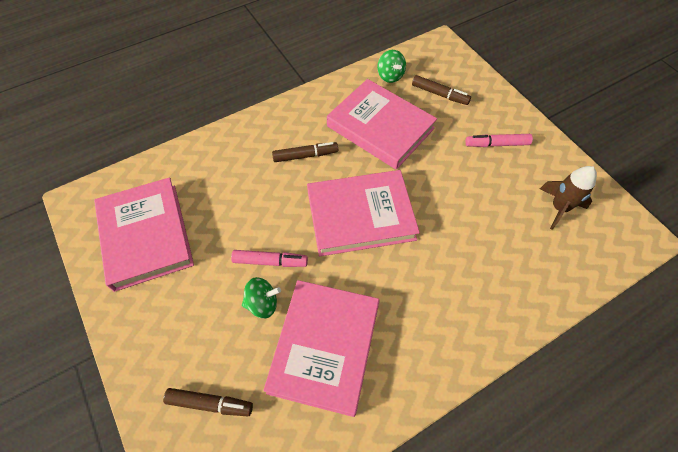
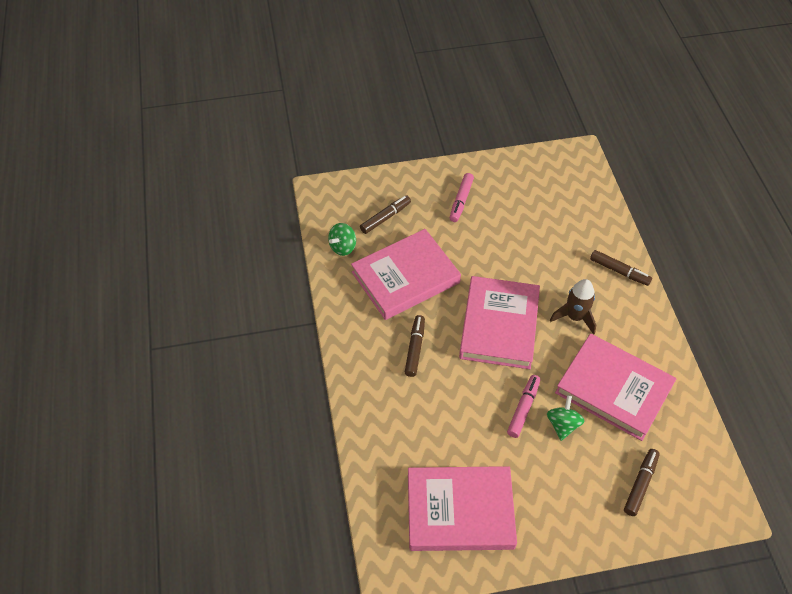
camera: 70 degrees left, 5 degrees down
green spinning top [377,50,406,83] -> green spinning top turned 135 degrees clockwise [328,223,356,256]
brown rocket [540,166,597,230] -> brown rocket moved to [550,279,596,335]
none -> brown marker [590,250,652,286]

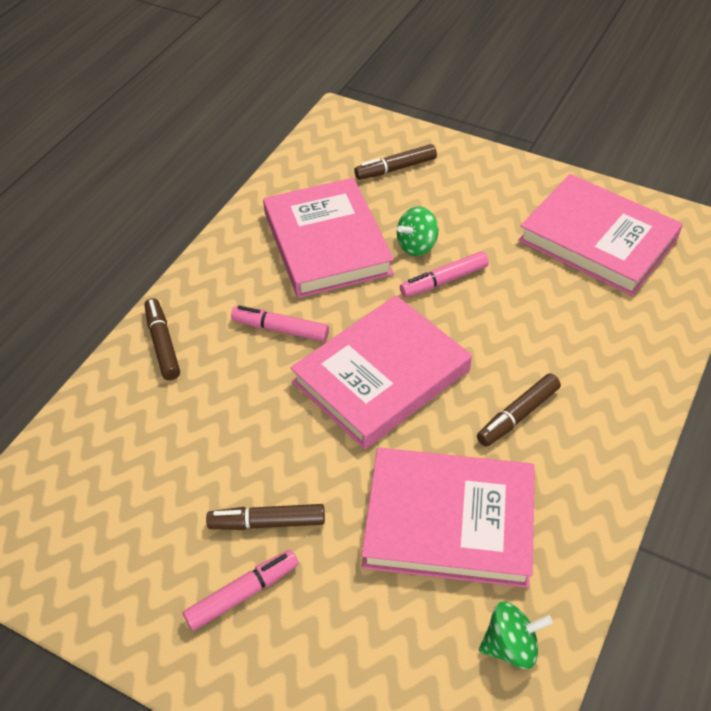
camera: 140 degrees left, 5 degrees down
brown marker [360,195,411,234] -> brown marker moved to [206,504,325,530]
brown rocket [550,279,596,335] -> pink marker [231,305,329,342]

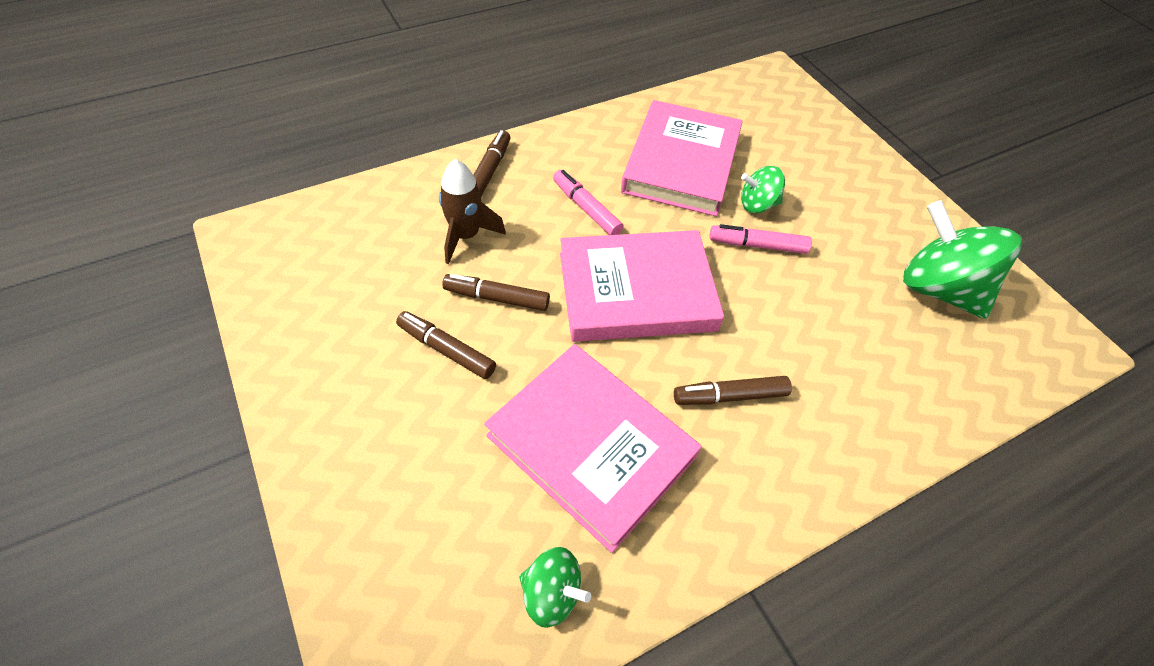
camera: 30 degrees right, 5 degrees up
pink marker [183,550,299,631] -> none
brown marker [354,144,437,180] -> brown marker moved to [442,274,550,311]
pink book [518,174,683,296] -> green spinning top [903,200,1022,319]
none -> brown rocket [439,159,506,264]

